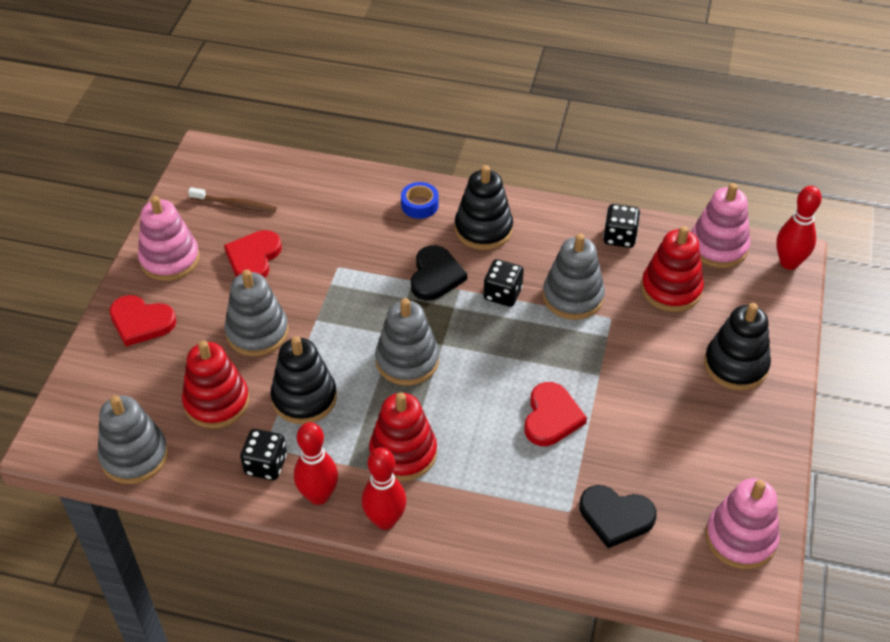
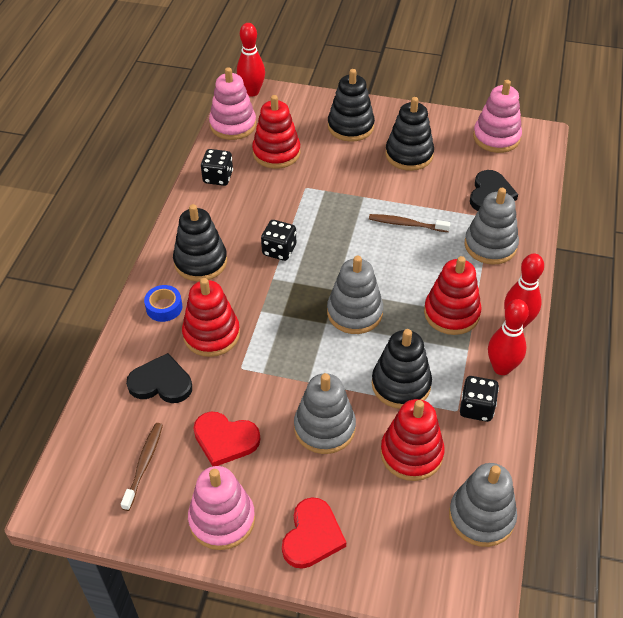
camera: 90 degrees left, 0 degrees up
black heart [411,245,467,301] -> black heart moved to [126,353,192,403]
red heart [524,382,587,446] -> brown toothbrush [369,214,451,232]
grey stacking toy [543,234,605,320] -> grey stacking toy moved to [465,188,519,265]
none -> red stacking toy [182,278,240,357]
none -> black stacking toy [385,97,434,171]

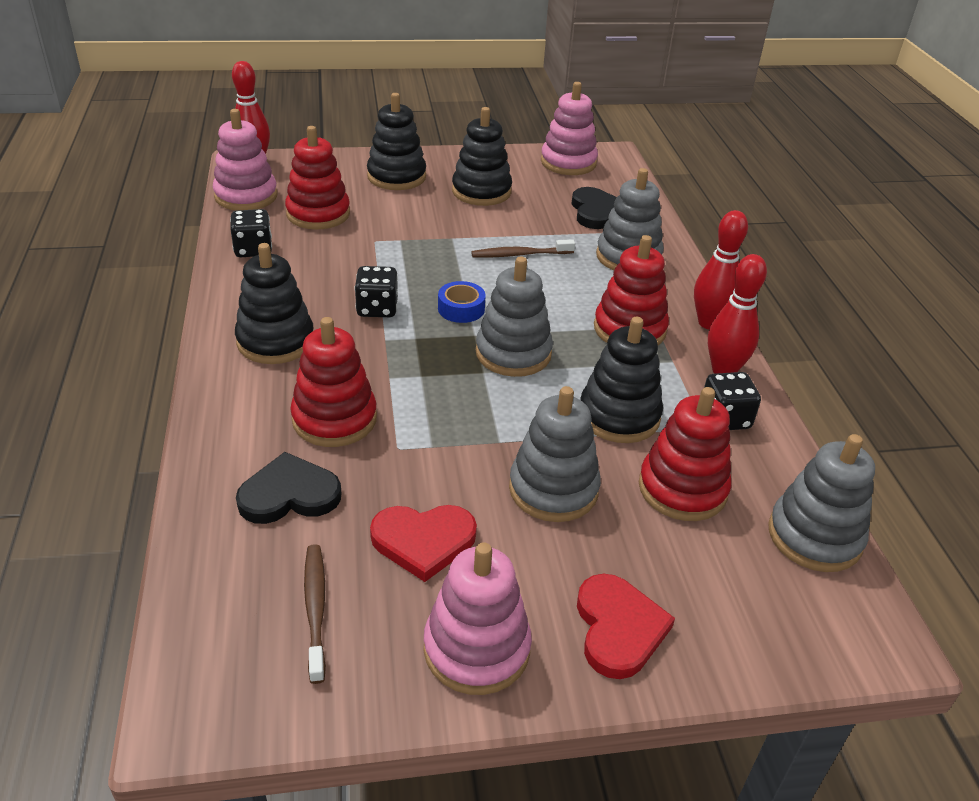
camera: 25 degrees left, 10 degrees down
blue tape [144,285,182,322] -> blue tape moved to [438,281,486,323]

